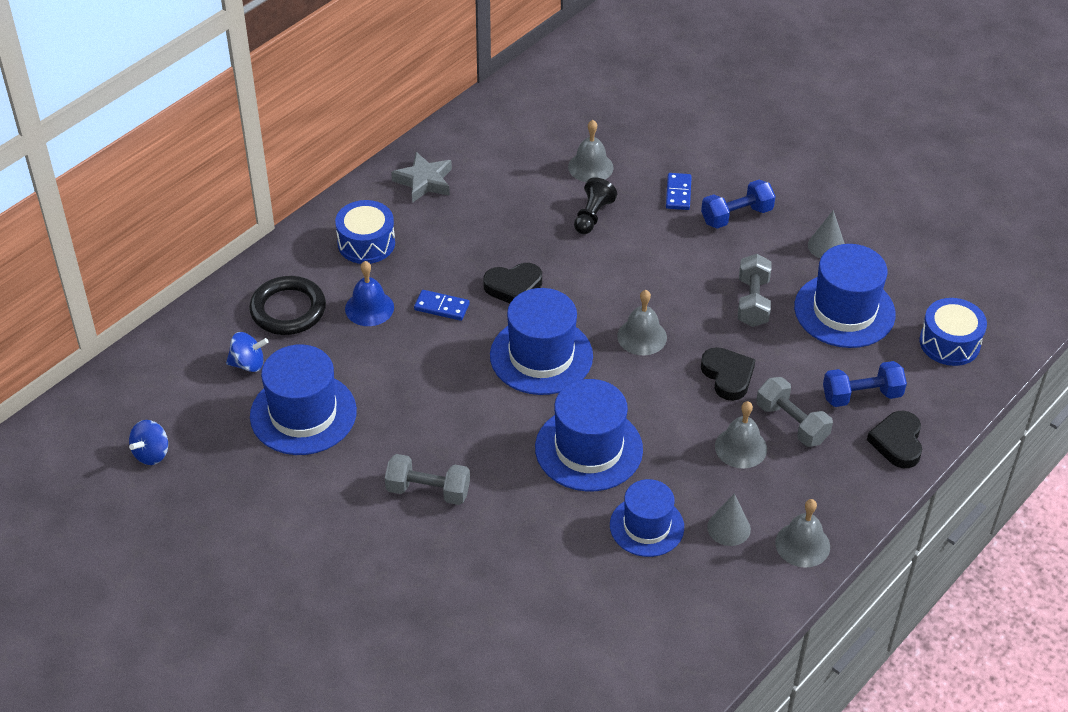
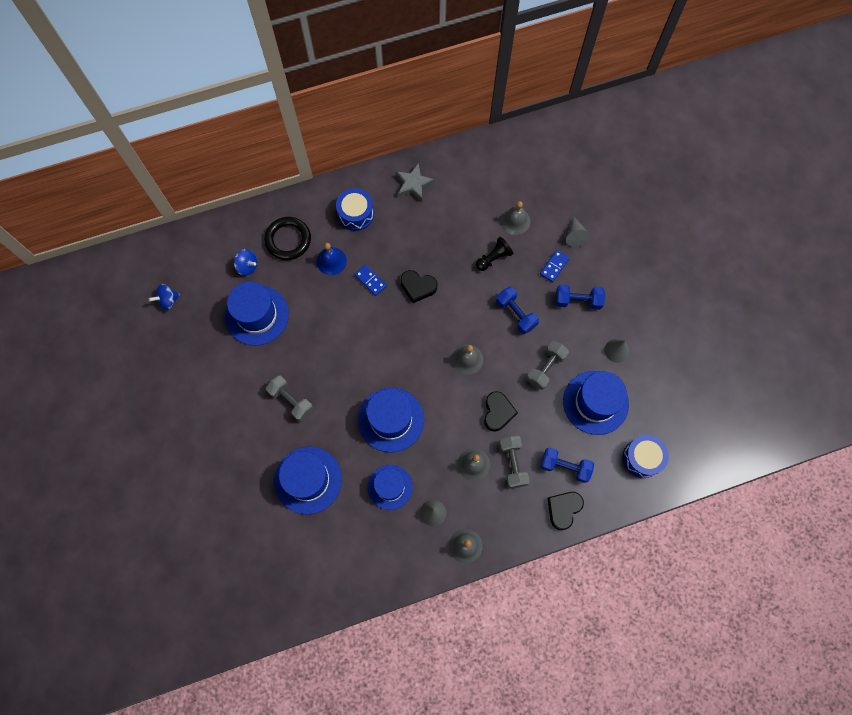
camera: 30 degrees right, 25 degrees up
blue hat [490,288,593,395] -> blue hat moved to [274,447,342,515]
none -> blue dumbbell [496,287,539,334]
none -> grey cone [566,217,590,247]

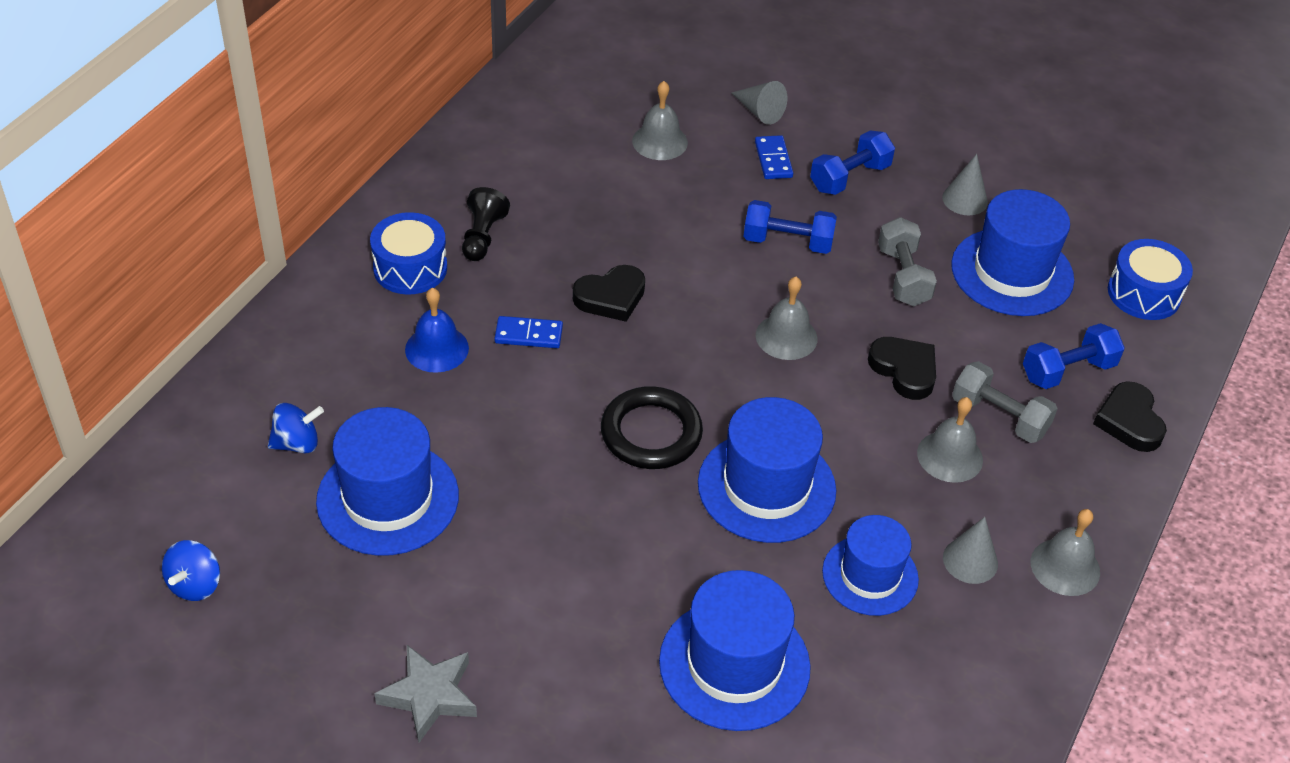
camera: 45 degrees left, 25 degrees down
black ring [264,217,311,260] -> black ring moved to [601,386,703,469]
grey dumbbell [266,375,313,421] -> none
grey star [396,163,435,202] -> grey star moved to [374,645,477,743]
black pawn [476,237,513,271] -> black pawn moved to [462,187,510,261]

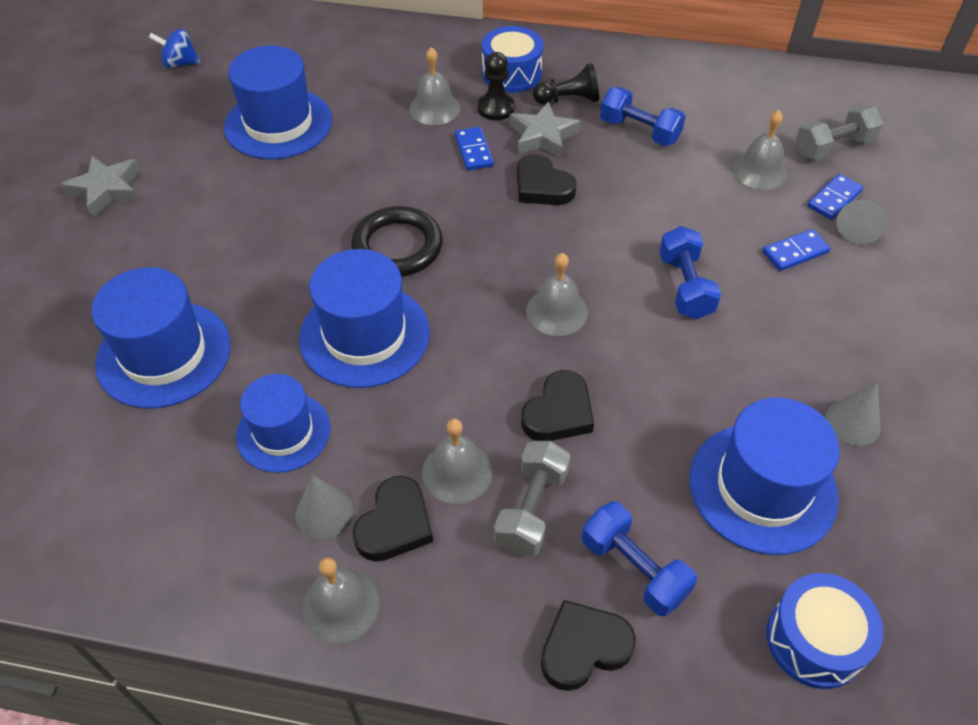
camera: 75 degrees right, 5 degrees up
blue spinning top [268,403,324,454] -> none
blue bell [405,288,469,373] -> grey bell [409,47,460,125]
blue dumbbell [810,131,895,195] -> blue dumbbell moved to [600,87,686,146]
grey dumbbell [878,217,937,306] -> grey dumbbell moved to [795,105,883,161]
none -> black heart [353,476,433,562]
none -> black pawn [478,52,515,120]
none -> grey star [510,102,581,159]
none -> blue domino [807,174,863,220]

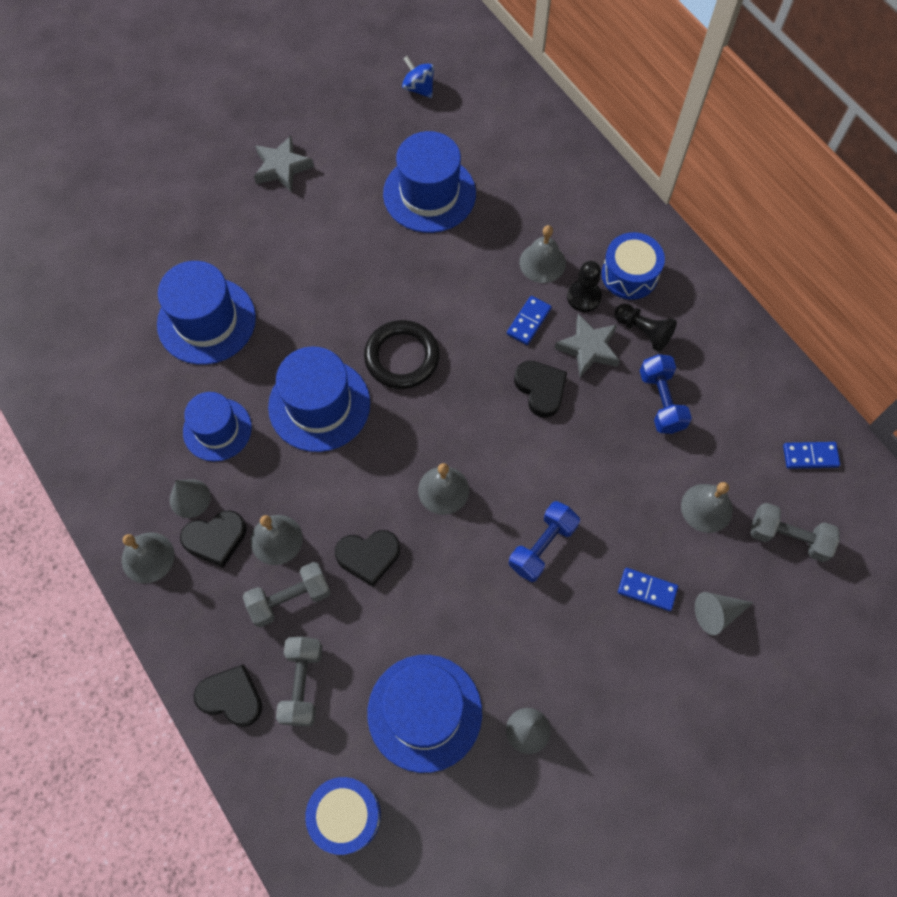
camera: 45 degrees right, 15 degrees up
black heart [517,154,577,205] -> black heart turned 150 degrees clockwise [514,361,567,418]
blue dumbbell [582,501,697,616] -> grey dumbbell [276,637,323,726]
blue domino [807,174,863,220] -> blue domino moved to [783,442,840,469]

